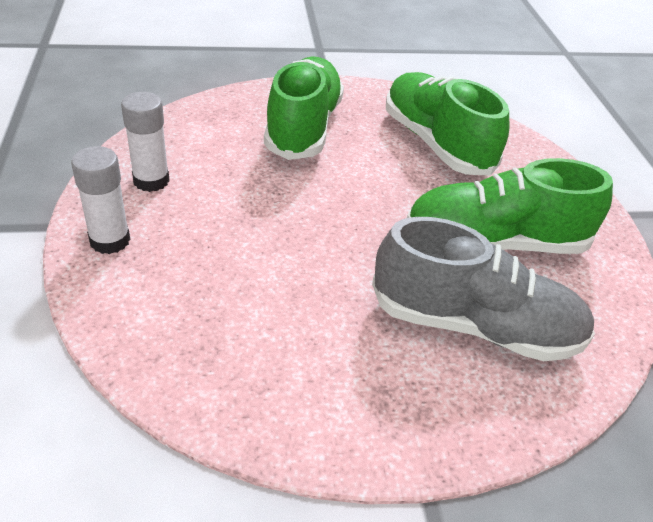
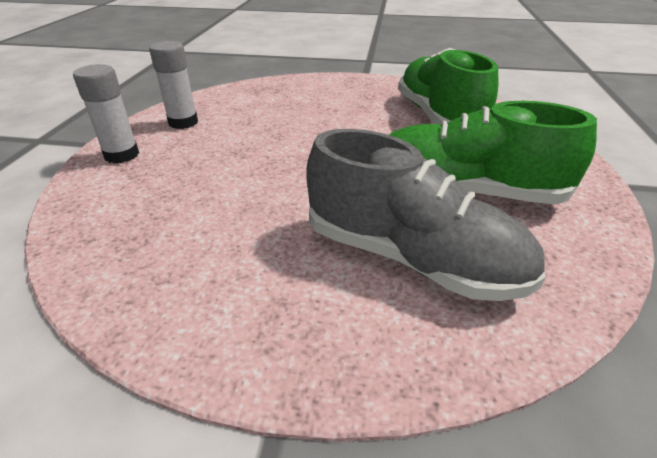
camera: 20 degrees right, 5 degrees down
green shoe [264,57,344,160] -> none

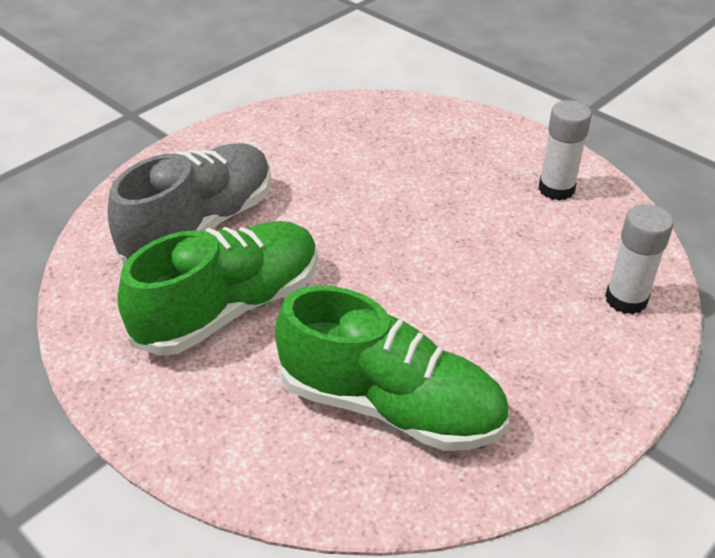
camera: 125 degrees right, 5 degrees up
white glue stick [73,64,139,164] -> white glue stick moved to [605,204,674,314]
grey shoe [306,129,546,301] -> grey shoe turned 150 degrees clockwise [107,143,271,265]

